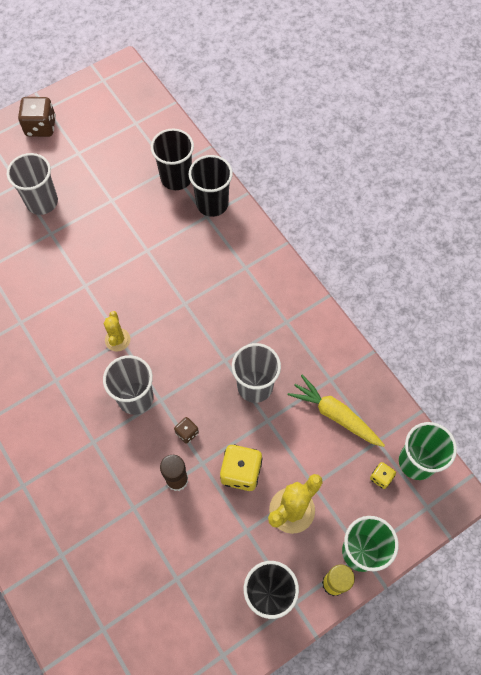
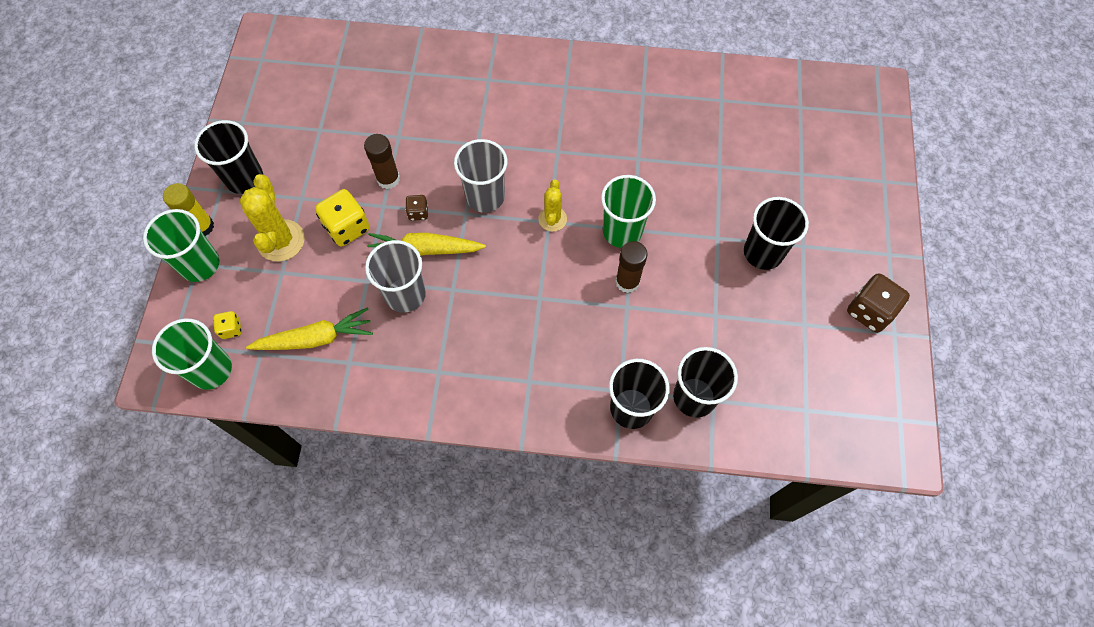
camera: 130 degrees right, 0 degrees up
grey cup [7,153,58,215] -> black cup [744,197,809,270]
yellow cactus [104,311,130,351] -> yellow cactus turned 60 degrees clockwise [538,179,567,232]
none -> yellow carrot [366,233,486,258]
none -> green cup [601,175,656,248]
none -> brown glue stick [615,241,648,293]

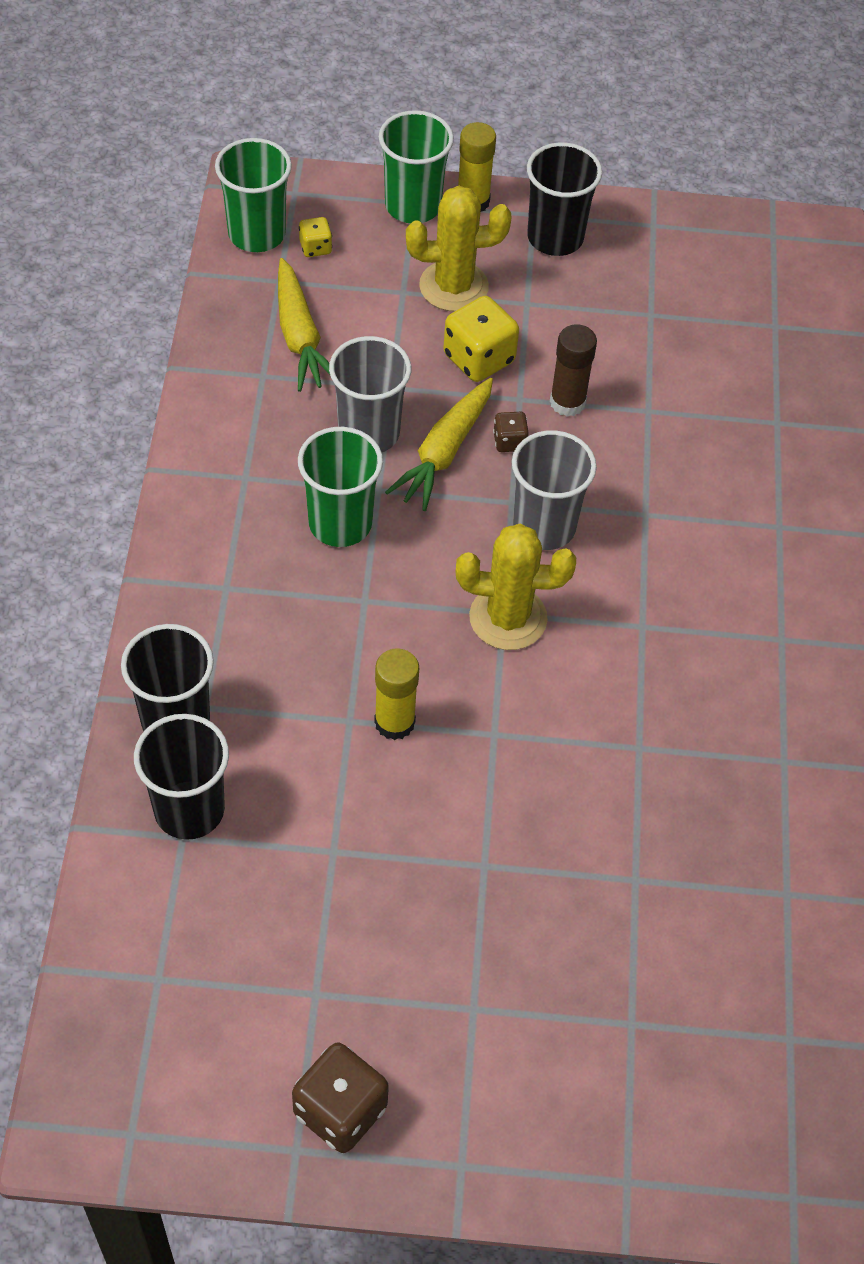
camera: 85 degrees right, 10 degrees down
yellow carrot [366,233,486,258] -> yellow carrot turned 150 degrees counterclockwise [385,378,493,511]
yellow cactus [538,179,567,232] -> yellow cactus [456,524,576,650], size x1.64
green cup [601,175,656,248] -> green cup moved to [298,427,383,547]
brown glue stick [615,241,648,293] -> yellow glue stick [374,648,419,740]
black cup [744,197,809,270] -> none

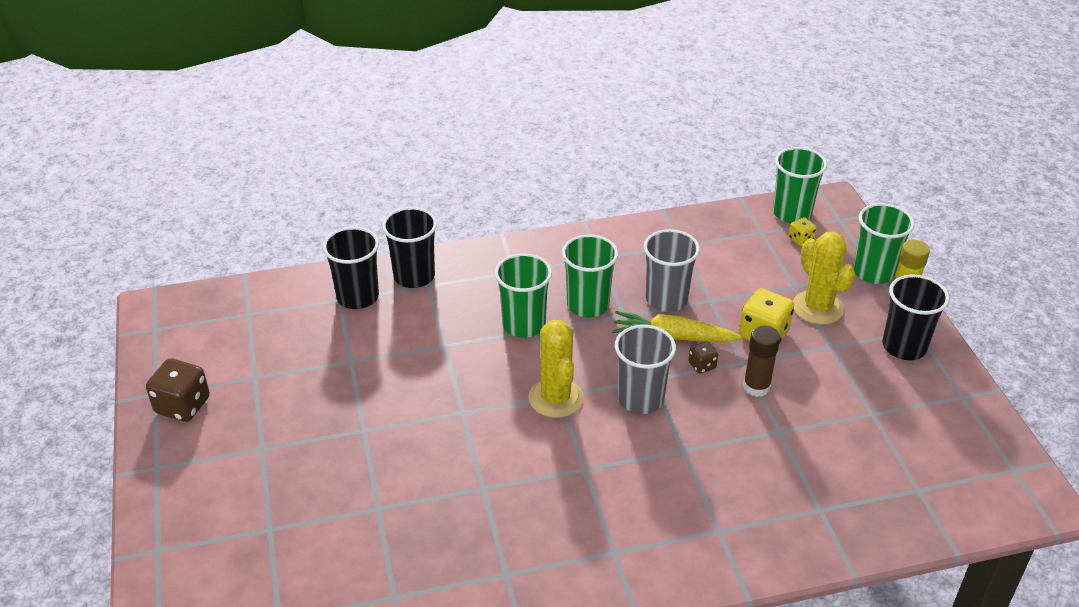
camera: 75 degrees right, 15 degrees down
yellow carrot [278,258,330,392] -> none
yellow glue stick [374,648,419,740] -> none
none -> green cup [495,253,552,338]

